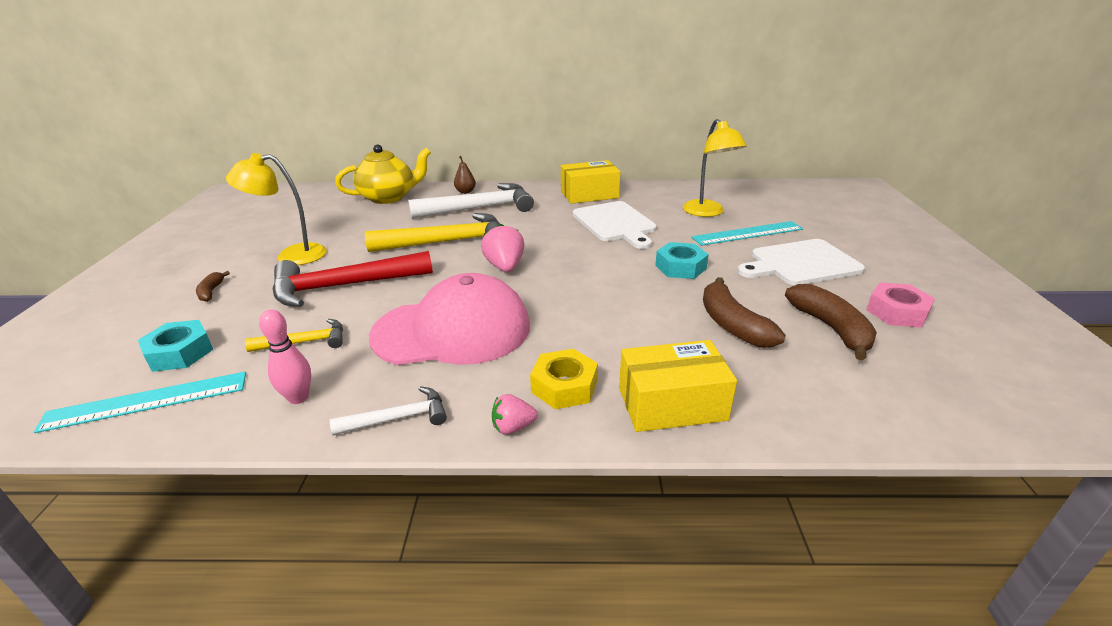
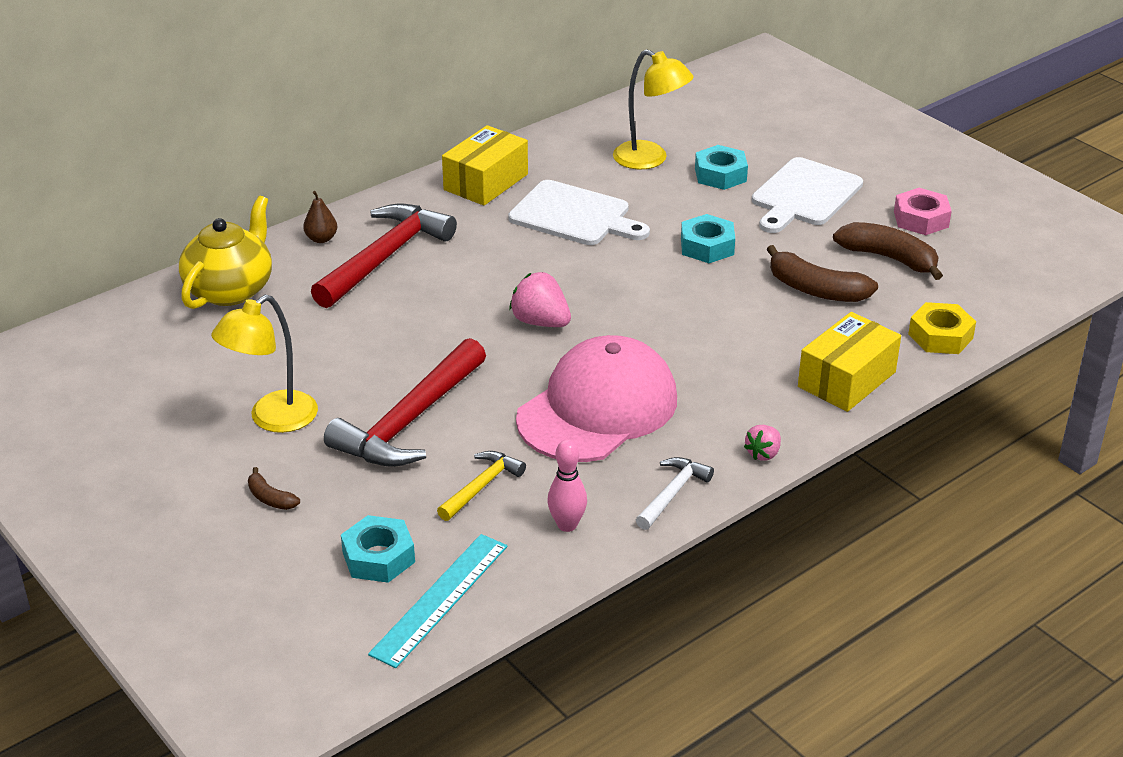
camera: 40 degrees left, 5 degrees up
yellow hammer [365,213,500,252] -> none
white hammer [408,183,534,219] -> red hammer [311,204,457,308]
yellow nut [530,349,598,409] -> yellow nut moved to [908,302,976,354]
turquoise ruler [691,221,803,246] -> turquoise nut [695,145,748,190]

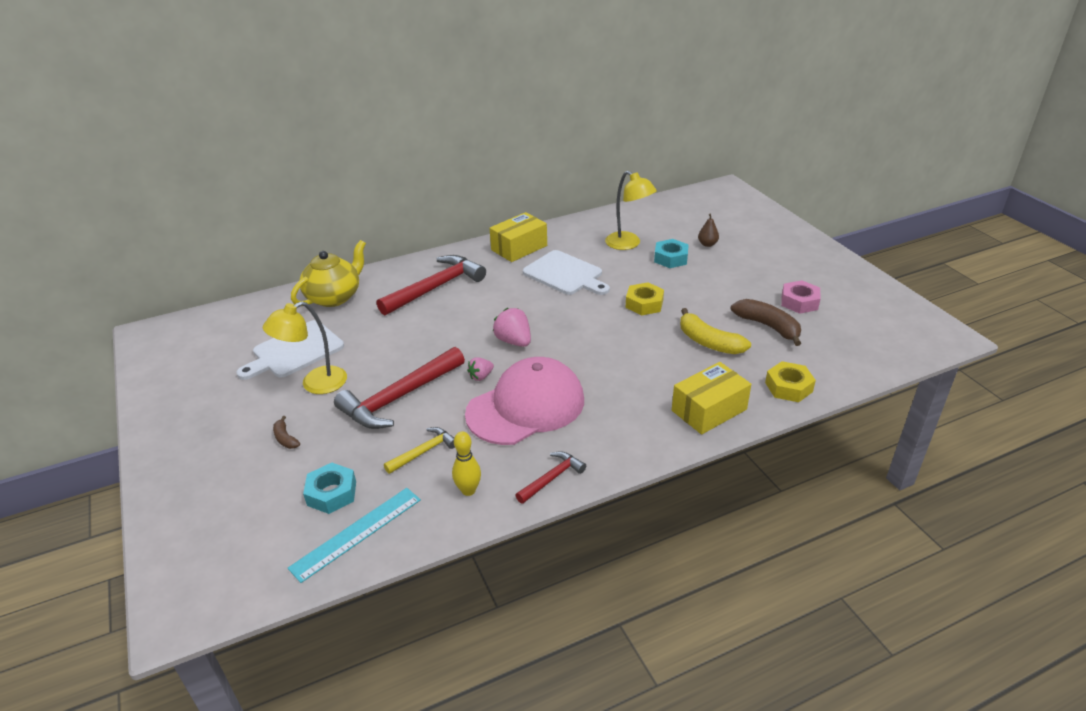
camera: 15 degrees right, 0 degrees up
brown pear [303,191,337,243] -> brown pear moved to [698,213,719,247]
pink bowling pin [548,439,587,532] -> yellow bowling pin [452,431,481,496]
white hammer [636,457,714,530] -> red hammer [516,451,586,504]
turquoise nut [681,214,735,263] -> yellow nut [626,282,664,316]
pink strawberry [744,425,781,461] -> pink strawberry moved to [467,357,494,381]
white cutting board [752,157,863,233] -> white cutting board moved to [236,320,344,380]
brown banana [766,245,878,302] -> yellow banana [680,308,751,354]

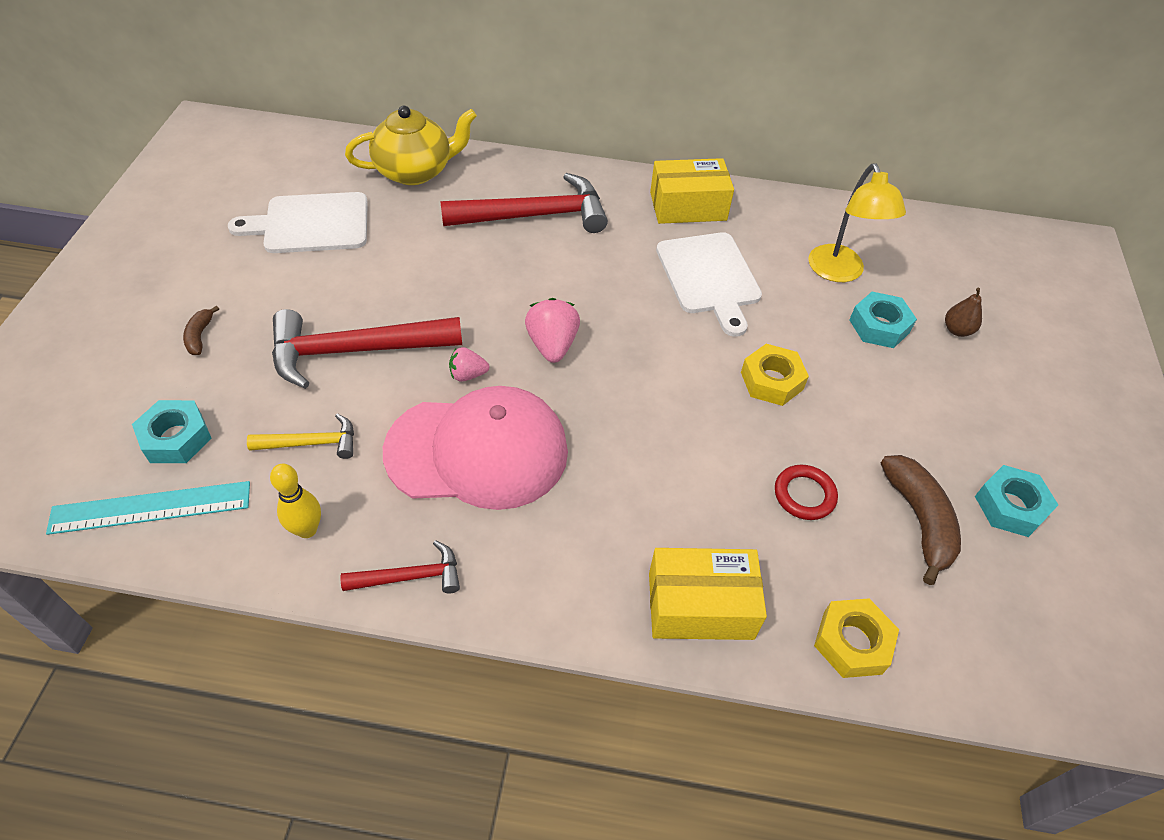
camera: 30 degrees right, 15 degrees up
yellow lamp [263,301,347,394] -> none
yellow banana [680,308,751,354] -> red ring [775,465,838,520]
pink nut [781,280,821,314] -> turquoise nut [975,465,1058,537]

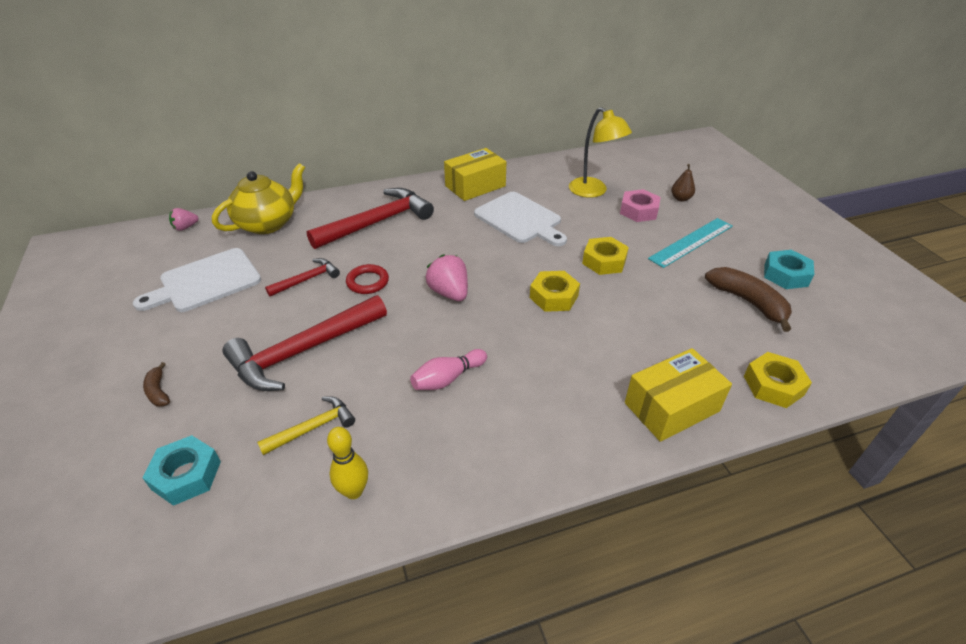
camera: 25 degrees left, 10 degrees down
turquoise ruler [46,481,250,535] -> turquoise ruler moved to [648,218,733,268]
red hammer [341,540,460,593] -> red hammer moved to [265,258,340,296]
pink cap [383,386,568,510] -> pink bowling pin [410,349,487,390]
pink strawberry [449,347,489,382] -> pink strawberry moved to [169,208,198,231]
red ring [775,465,838,520] -> red ring moved to [346,264,389,294]
turquoise nut [849,292,917,348] -> pink nut [620,189,661,222]
none -> yellow nut [530,271,580,312]

